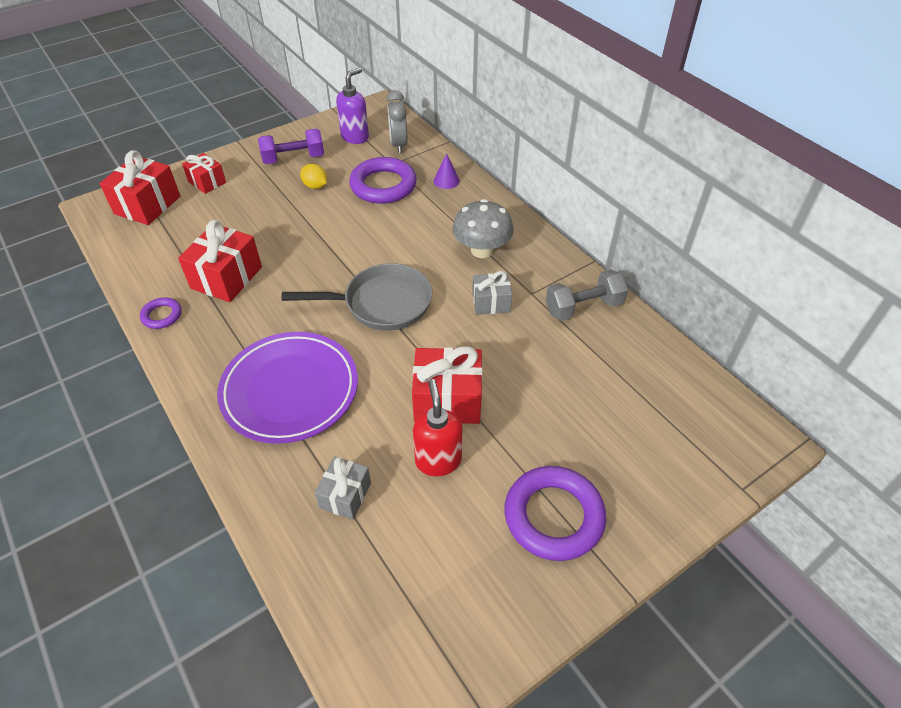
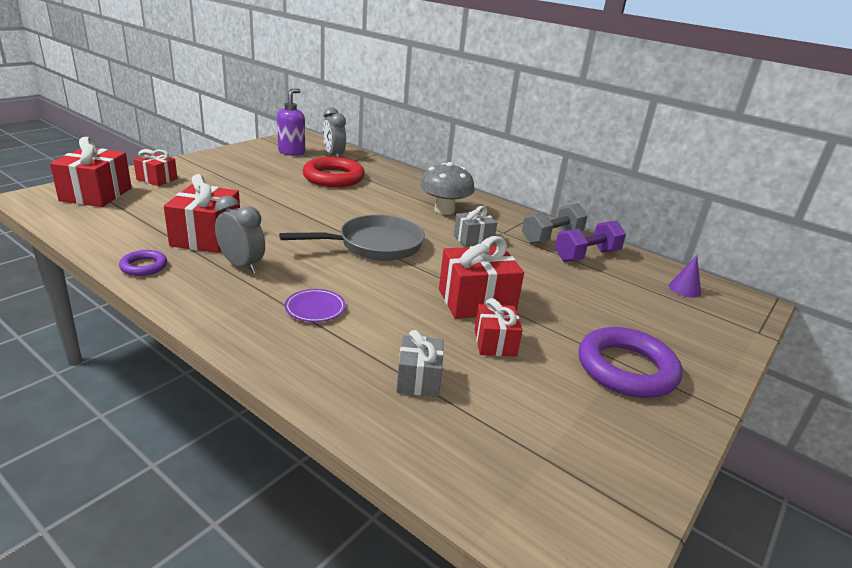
camera: 20 degrees left, 20 degrees down
purple plate [217,332,358,444] -> purple plate [285,289,346,322], size x0.41
purple dumbbell [258,129,324,164] -> purple dumbbell moved to [555,220,626,262]
yellow lemon [300,164,327,189] -> none
purple ring [349,157,417,204] -> red ring [302,157,365,187]
red soap dispenser [413,379,462,476] -> red gift [474,298,523,357]
purple cone [434,153,460,189] -> purple cone moved to [669,256,701,298]
none -> grey clock [215,196,265,273]

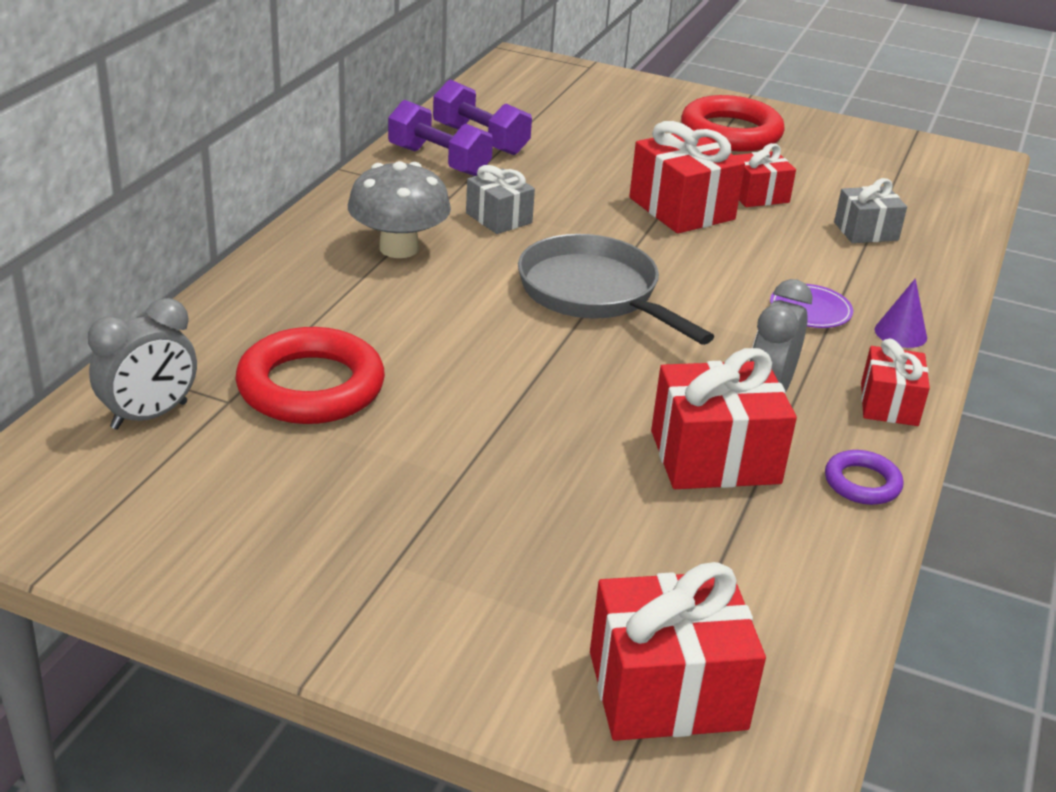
camera: 105 degrees left, 5 degrees up
red gift [133,149,178,186] -> red gift moved to [861,339,930,426]
purple soap dispenser [277,89,305,156] -> none
grey dumbbell [522,203,588,244] -> purple dumbbell [388,100,493,176]
purple ring [579,327,682,398] -> red ring [681,95,785,152]
purple cone [669,256,701,298] -> purple cone moved to [875,278,927,348]

